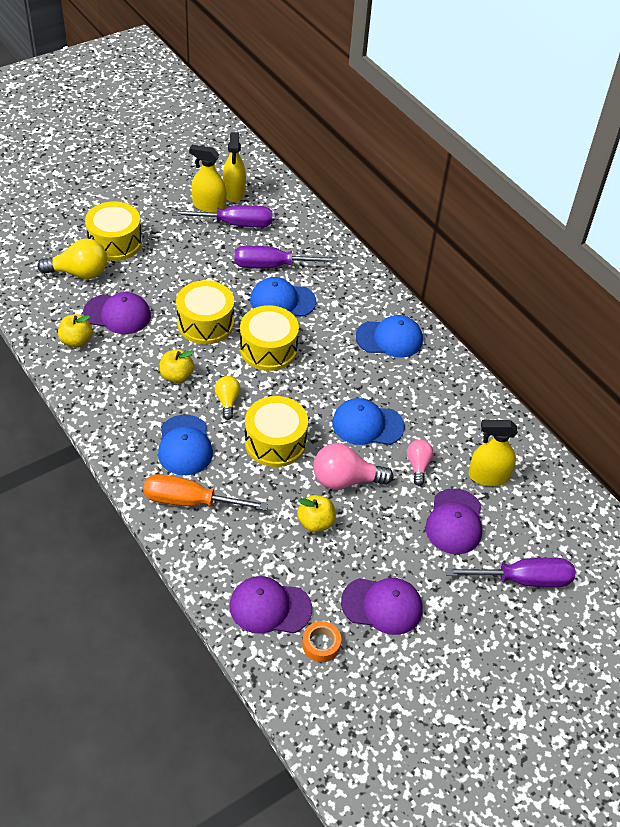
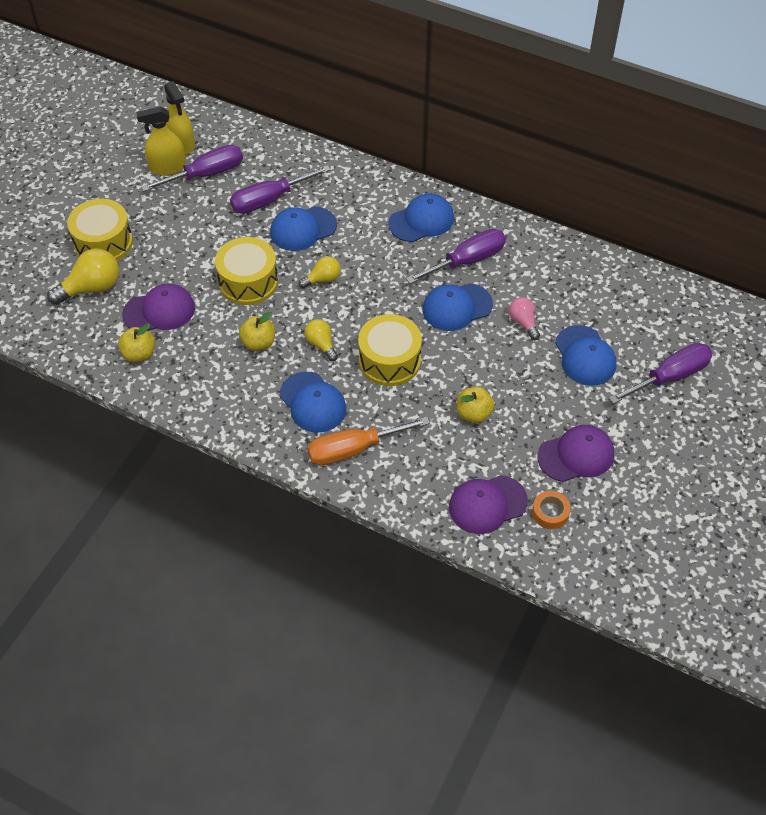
camera: 25 degrees left, 5 degrees up
yellow drum [240,305,299,371] -> yellow light bulb [298,256,341,289]
pink light bulb [313,443,393,490] -> none
purple cap [426,488,482,554] -> blue cap [555,325,616,386]
yellow spray bottle [468,420,518,486] -> none
none -> purple screwdriver [406,229,506,284]

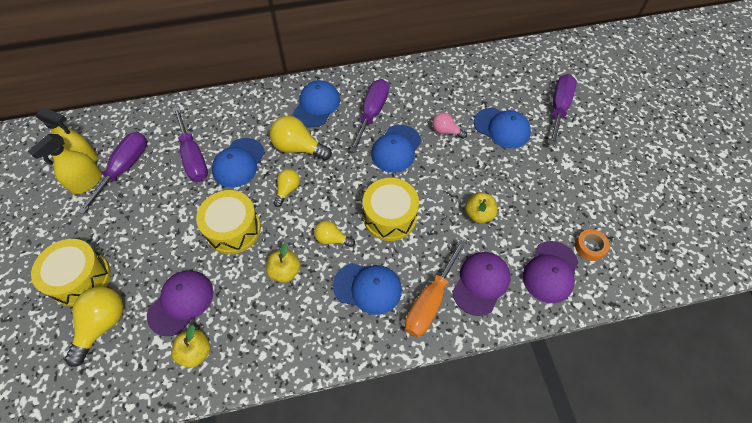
camera: 40 degrees left, 5 degrees up
purple screwdriver [230,165,331,214] -> purple screwdriver turned 45 degrees counterclockwise [173,107,208,182]
purple cap [538,425,614,482] -> purple cap moved to [452,252,511,316]
none -> yellow light bulb [270,116,332,160]

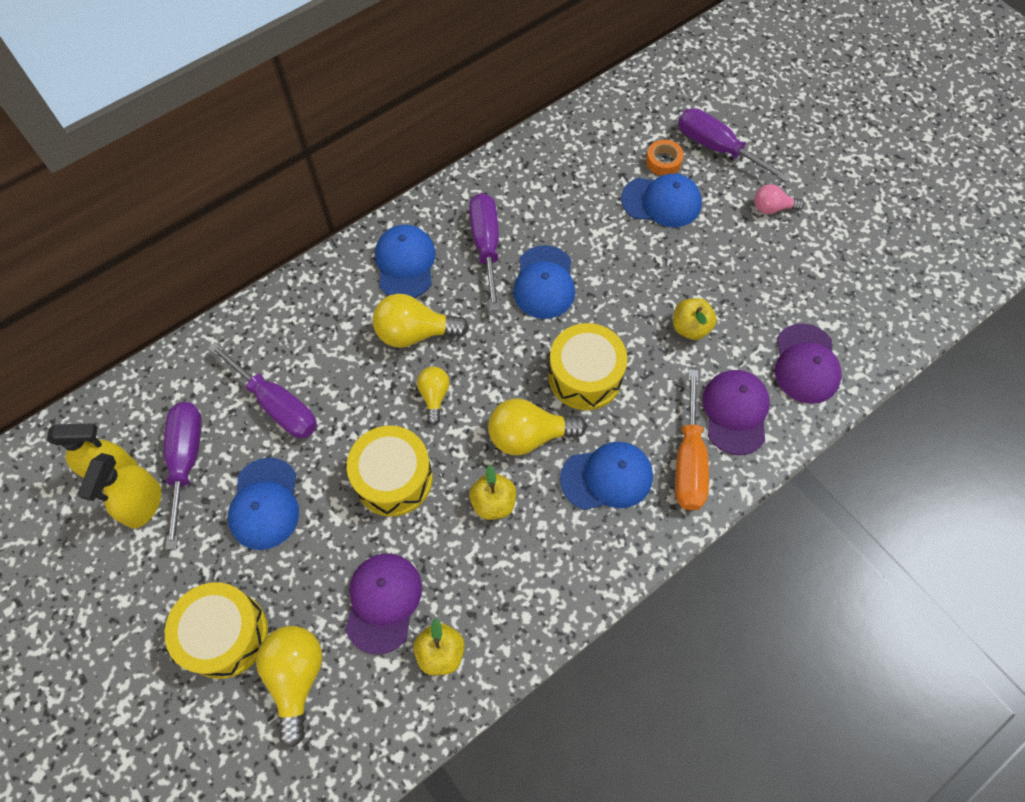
camera: 25 degrees left, 5 degrees up
blue cap [212,138,265,188] -> blue cap moved to [228,457,299,550]
yellow light bulb [314,220,355,247] -> yellow light bulb [488,398,586,455], size x1.69
pink light bulb [432,112,467,139] -> pink light bulb moved to [754,184,804,214]
purple screwdriver [549,74,577,147] -> purple screwdriver turned 45 degrees counterclockwise [678,108,791,182]
orange tape [575,229,610,261] -> orange tape moved to [646,140,684,176]

